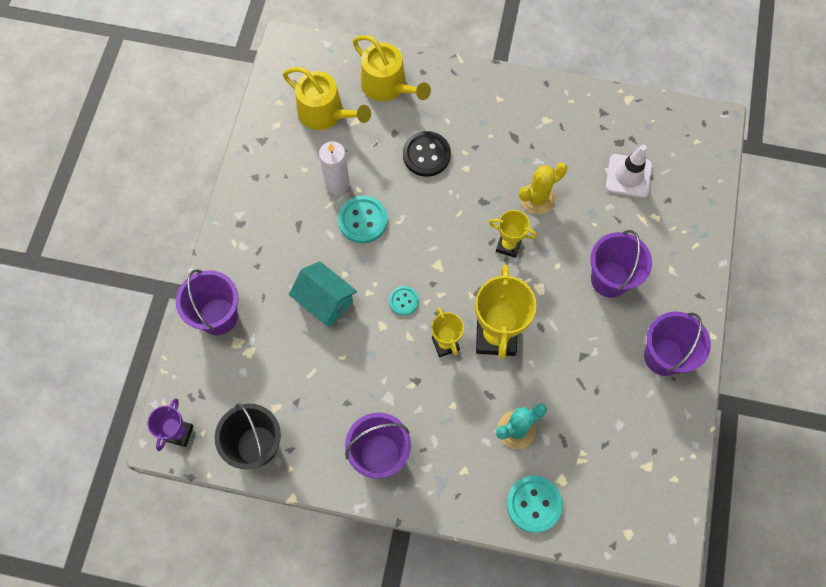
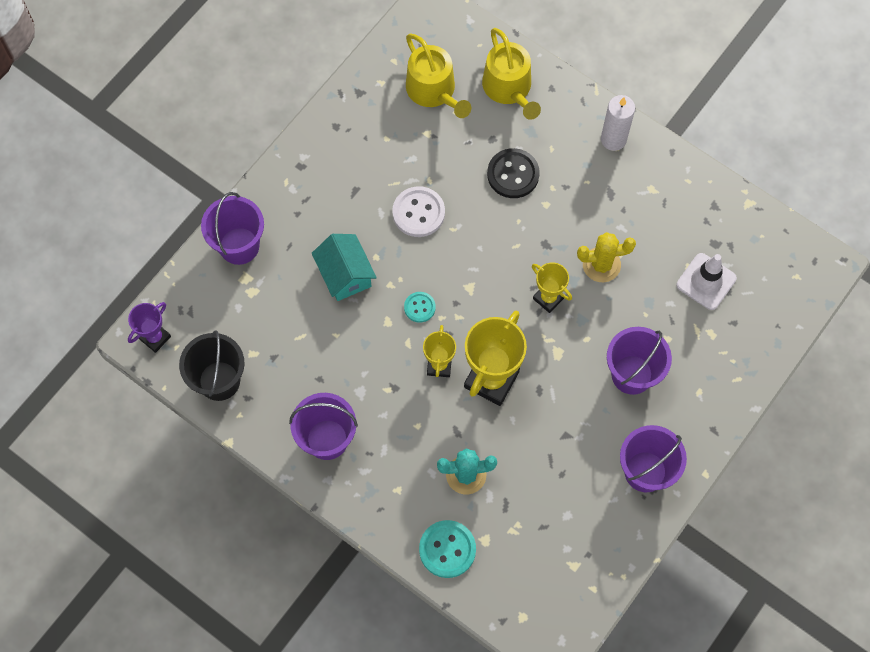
camera: 25 degrees right, 0 degrees up
white candle [319,141,350,195] -> white candle moved to [601,95,635,151]
turquoise button [338,196,388,243] -> white button [392,186,445,237]

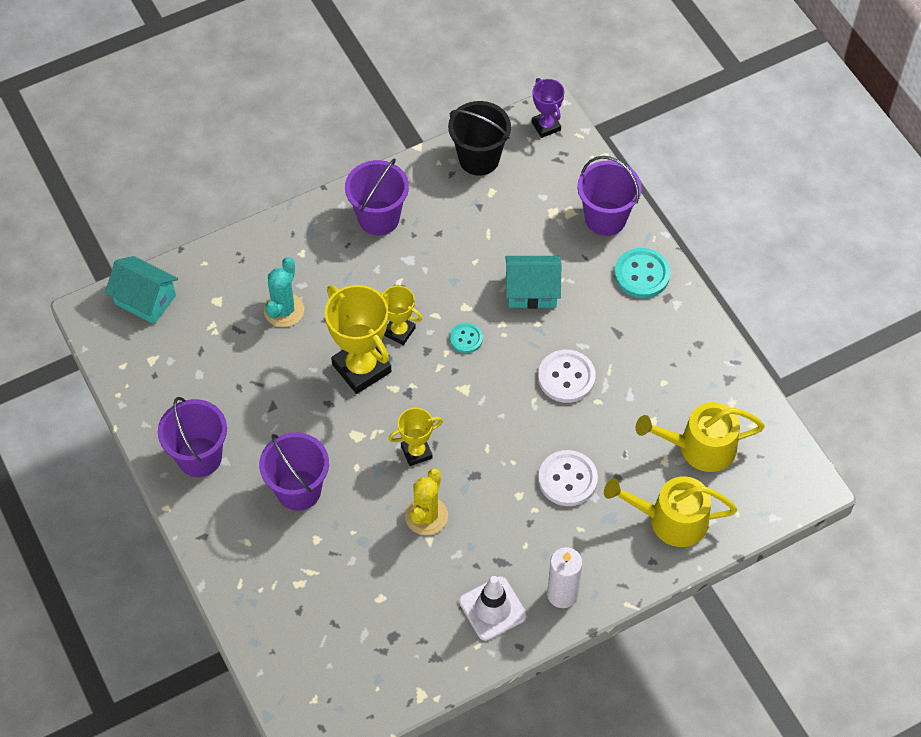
camera: 115 degrees right, 10 degrees down
turquoise button [419,520,476,578] -> turquoise button moved to [614,248,670,298]
black button [487,148,540,198] -> white button [538,450,598,506]
white traffic cone [676,253,737,310] -> white traffic cone moved to [459,576,527,641]
none -> turquoise house [105,256,178,324]

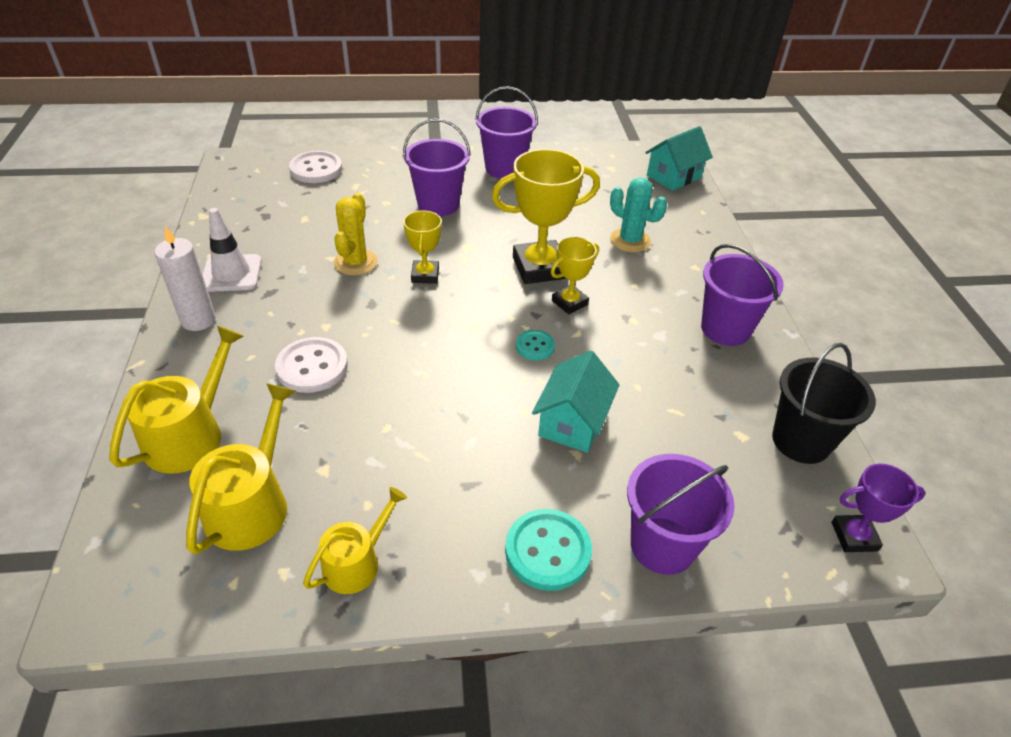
camera: 110 degrees right, 15 degrees down
yellow cactus [405,468,448,535] -> yellow cactus turned 60 degrees clockwise [334,193,378,275]
white button [538,350,596,403] -> white button moved to [289,151,342,183]
none -> yellow watering can [303,487,407,594]

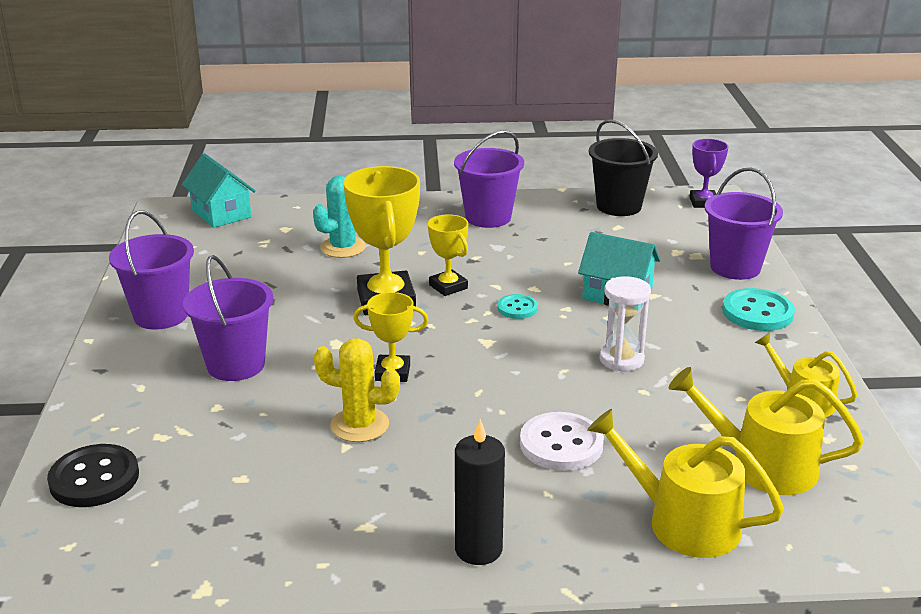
camera: 85 degrees left, 15 degrees down
white candle [155,226,216,331] -> black candle [455,419,505,565]
white traffic cone [202,208,262,292] -> none
white button [289,151,342,183] -> black button [47,444,139,507]
none -> white hourglass [600,276,651,371]

